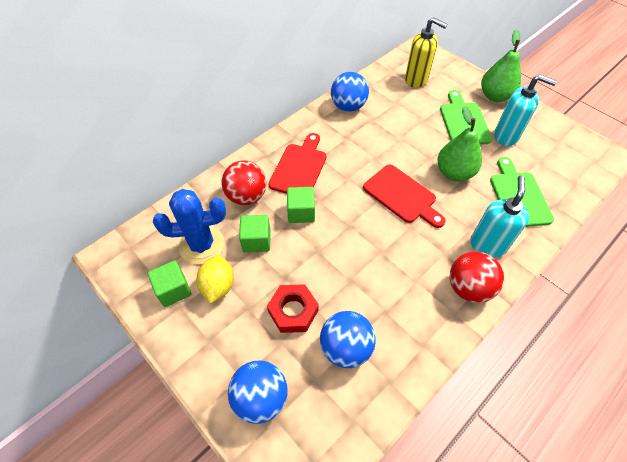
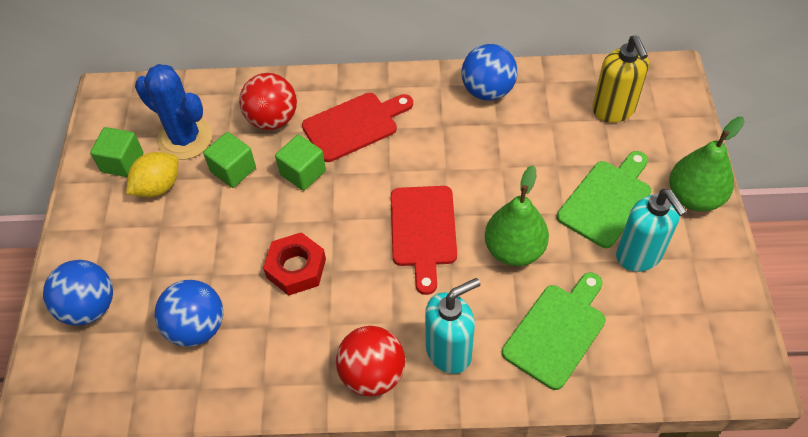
camera: 45 degrees right, 0 degrees up
red nut [267,284,319,333] -> red nut moved to [263,232,326,296]

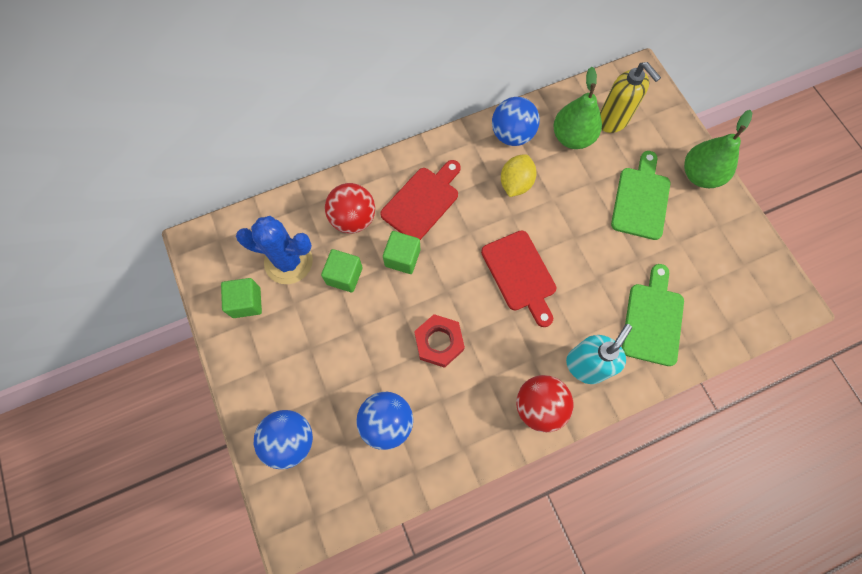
camera: 25 degrees left, 15 degrees up
yellow lemon [126,152,178,198] -> yellow lemon moved to [501,154,537,197]
green pear [485,165,549,266] -> green pear moved to [553,67,602,149]
turquoise soap dispenser [616,188,687,272] -> none

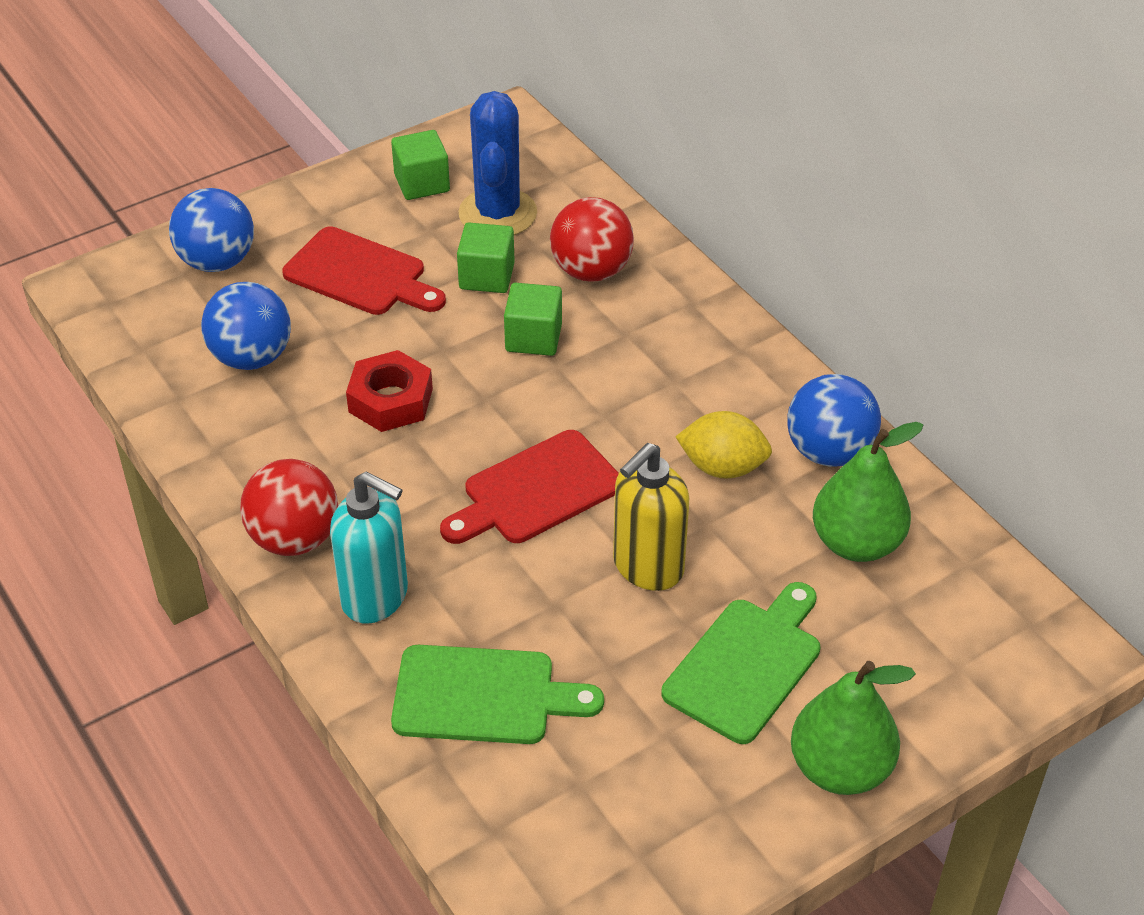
camera: 80 degrees right, 25 degrees down
red cutting board [380,160,461,240] -> red cutting board moved to [282,226,446,315]
yellow soap dispenser [600,62,661,133] -> yellow soap dispenser moved to [613,443,689,591]
green cutting board [611,151,670,240] -> green cutting board turned 60 degrees counterclockwise [661,582,820,744]

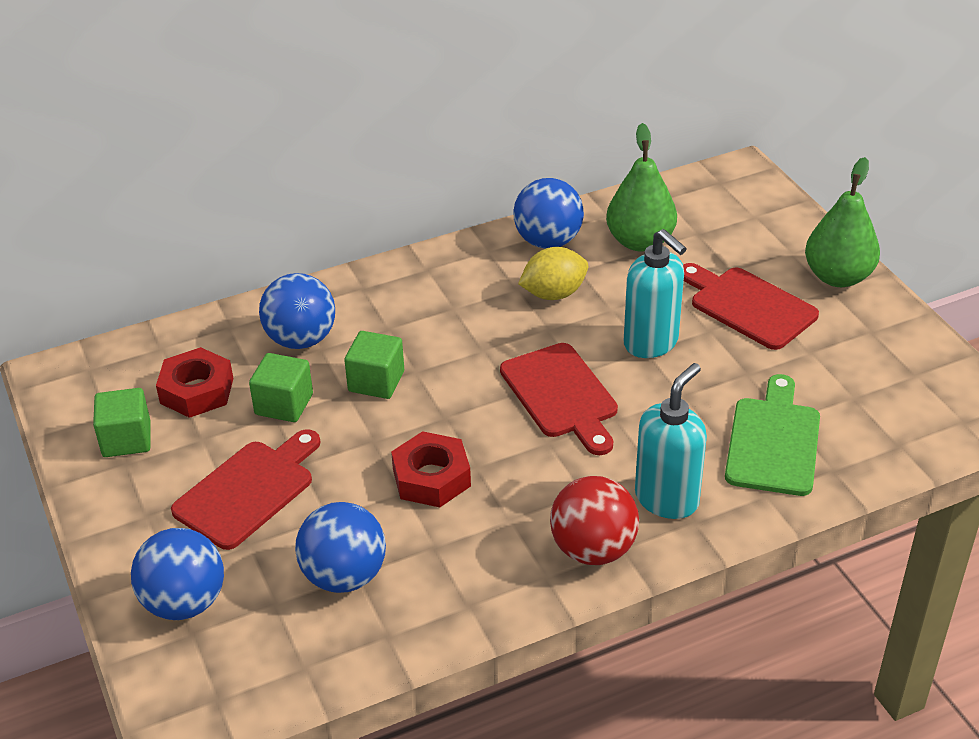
camera: 80 degrees left, 5 degrees down
blue cactus [458,91,537,235] -> red nut [156,347,233,418]
red ball [550,197,634,282] -> blue ball [259,273,335,349]
yellow soap dispenser [613,443,689,591] -> turquoise soap dispenser [624,229,687,358]
green cutting board [661,582,820,744] -> red cutting board [683,263,819,350]
yellow lemon [675,411,772,478] -> yellow lemon turned 45 degrees clockwise [518,247,588,300]

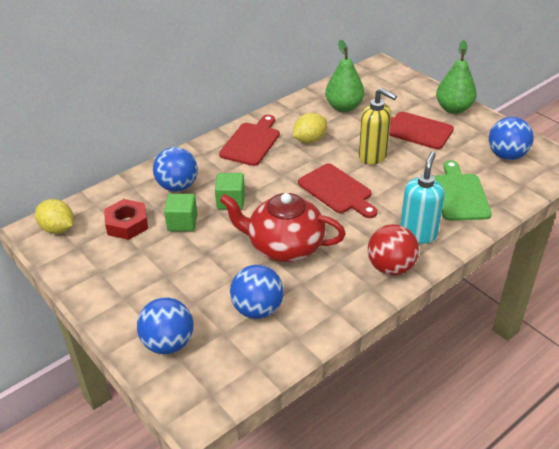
camera: 15 degrees left, 0 degrees up
green cube [93,388,150,457] -> none
red cutting board [171,429,320,550] -> red cutting board moved to [219,115,280,166]
red nut [391,431,471,507] -> red teapot [220,193,346,262]
blue ball [513,178,584,249] -> blue ball moved to [489,117,534,160]
turquoise soap dispenser [624,229,687,358] -> yellow soap dispenser [359,88,397,165]
none -> yellow lemon [35,199,74,234]

